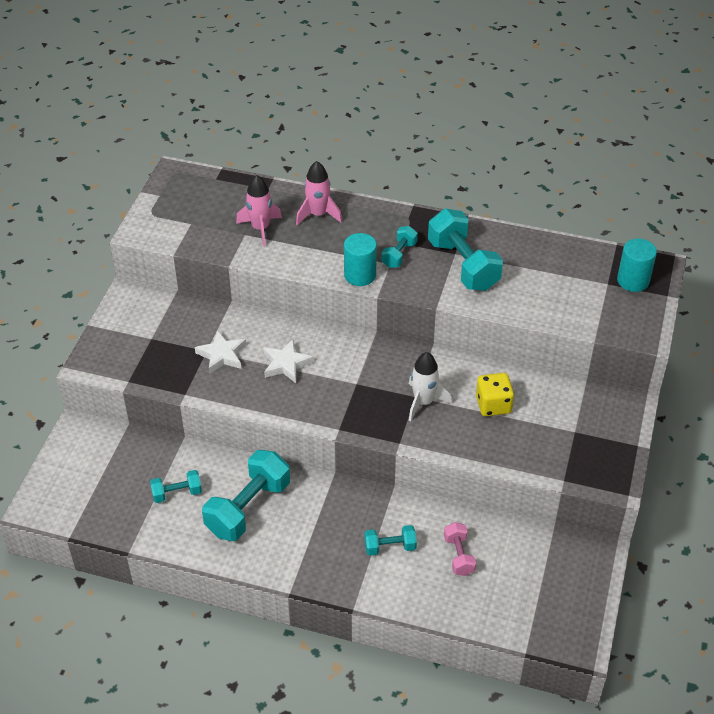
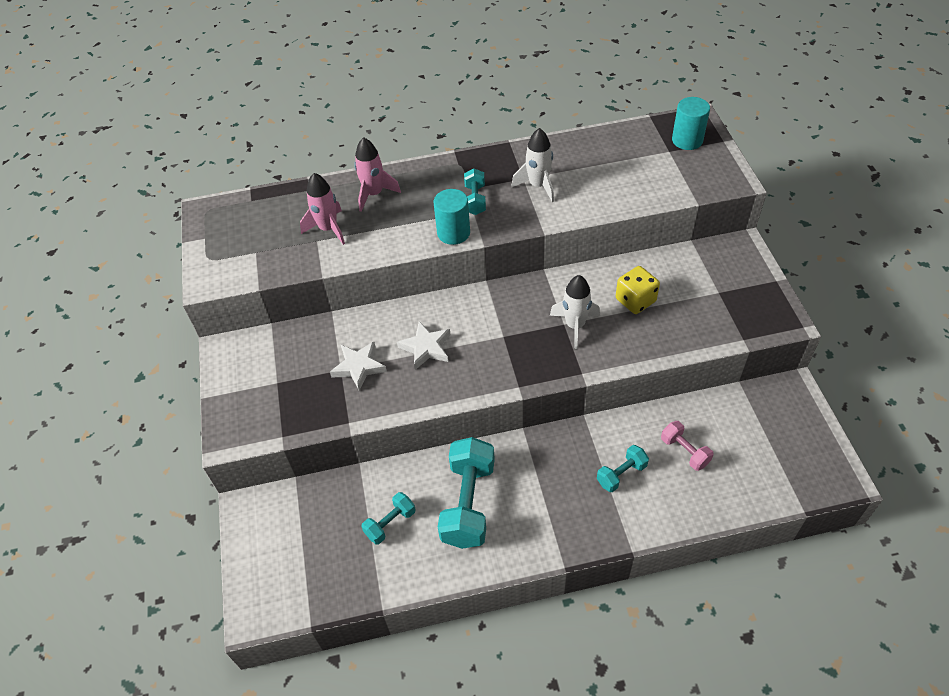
camera: 25 degrees left, 5 degrees up
turquoise dumbbell [428,209,503,291] -> white rocket [511,128,554,202]

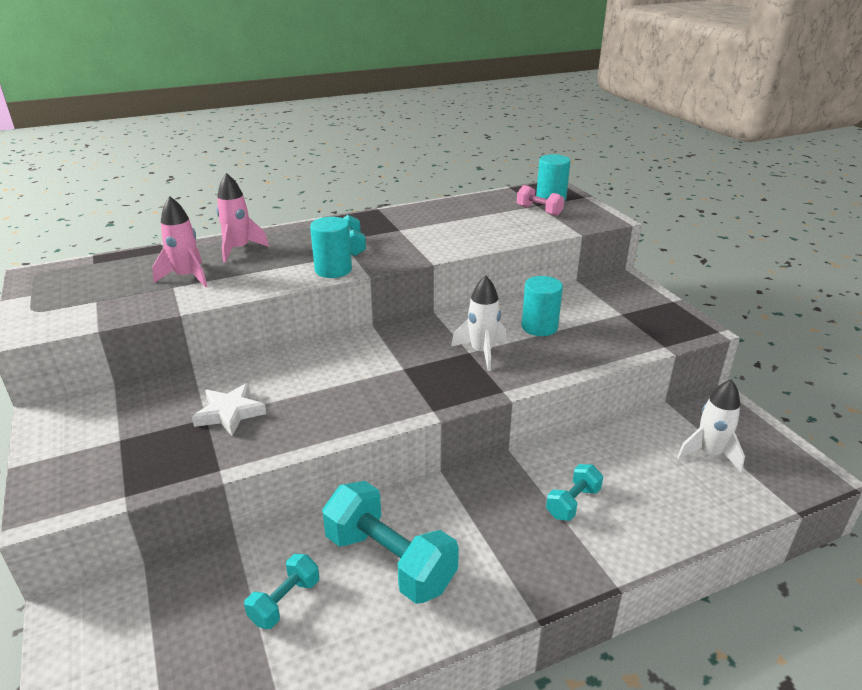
camera: 15 degrees left, 20 degrees down
white star [397,321,450,370] -> none
turquoise dumbbell [438,437,495,549] -> turquoise dumbbell turned 45 degrees counterclockwise [322,481,459,604]
white rocket [511,128,554,202] -> white rocket moved to [677,380,745,472]
yellow dice [616,266,660,314] -> turquoise cylinder [522,276,563,336]
pink dumbbell [661,421,714,471] -> pink dumbbell moved to [517,185,564,216]

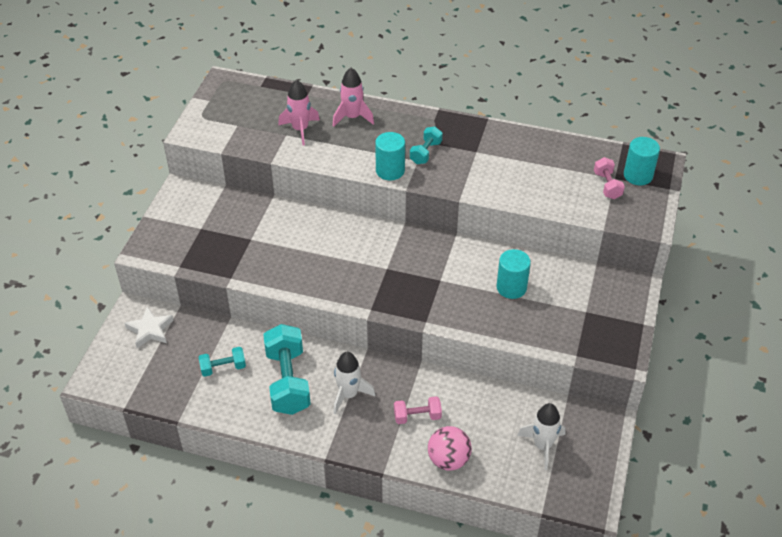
camera: 40 degrees right, 15 degrees up
white star [192,383,266,436] -> white star moved to [124,306,174,348]
white rocket [451,275,506,371] -> white rocket moved to [334,352,376,414]
turquoise dumbbell [546,464,603,521] -> pink dumbbell [394,396,442,424]
none -> pink ball [428,426,472,471]

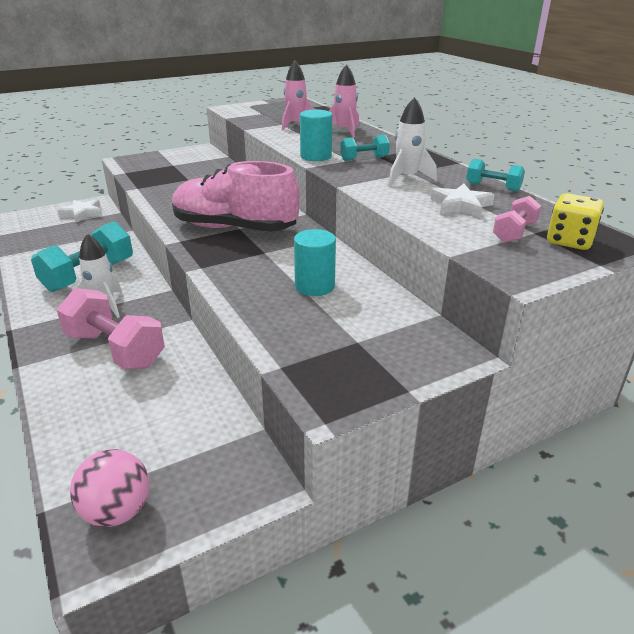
camera: 45 degrees right, 15 degrees down
turquoise dumbbell [198,347,246,377] -> turquoise dumbbell moved to [466,159,525,192]
pink dumbbell [394,396,442,424] -> pink dumbbell [57,288,165,369], size x1.92
pink ball [428,426,472,471] -> pink ball moved to [70,449,149,527]
white rocket [517,403,566,470] -> white rocket moved to [388,97,437,186]
turquoise cylinder [624,137,660,185] -> yellow dice [547,193,604,250]
none -> pink shoe [172,161,300,232]
none -> white star [431,184,494,218]

